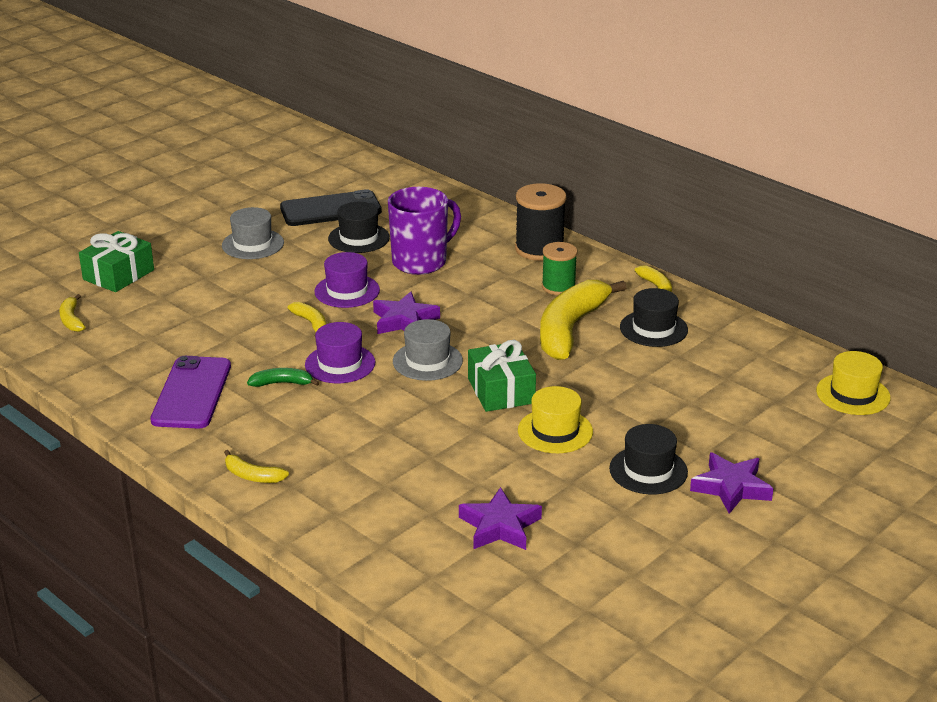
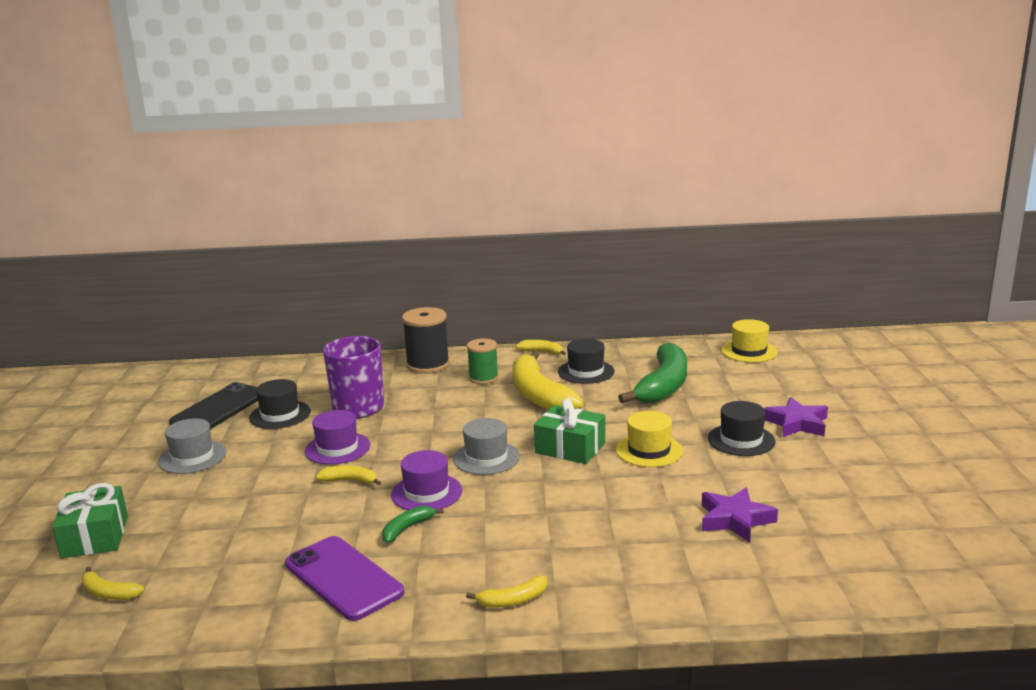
camera: 45 degrees left, 10 degrees down
purple star [373,292,440,334] -> none
none -> green banana [618,342,687,404]

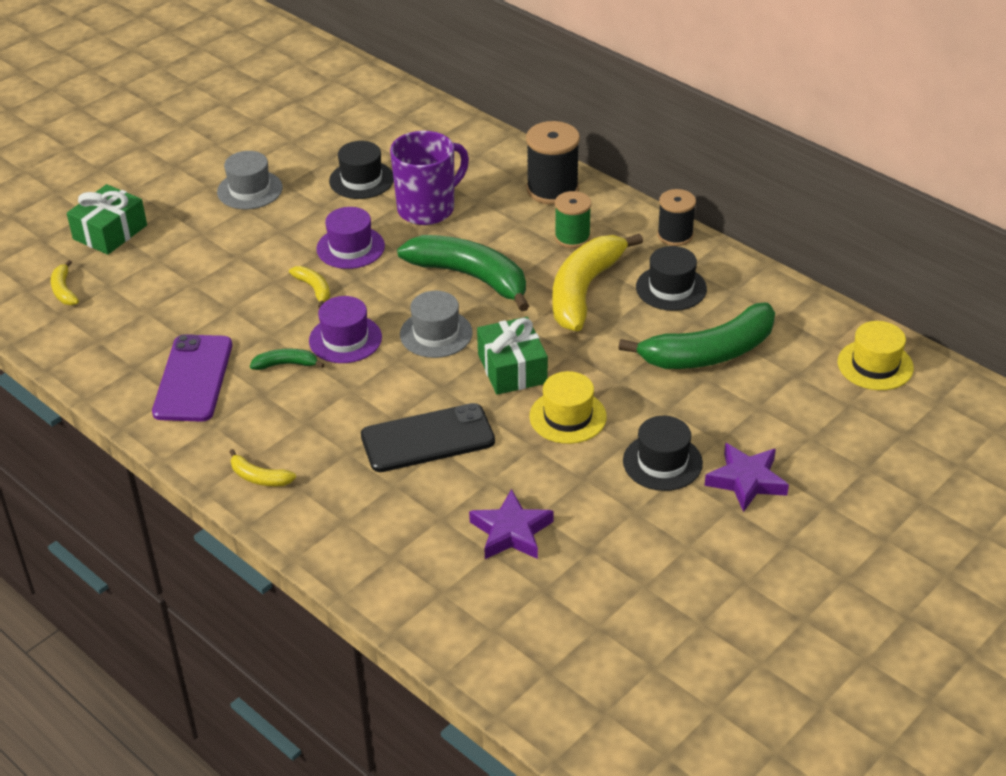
camera: 45 degrees right, 20 degrees up
black phone [169,382,258,429] -> black phone moved to [361,403,495,472]
yellow banana [516,340,566,355] -> black spool [657,189,696,246]
none -> green banana [397,235,529,312]

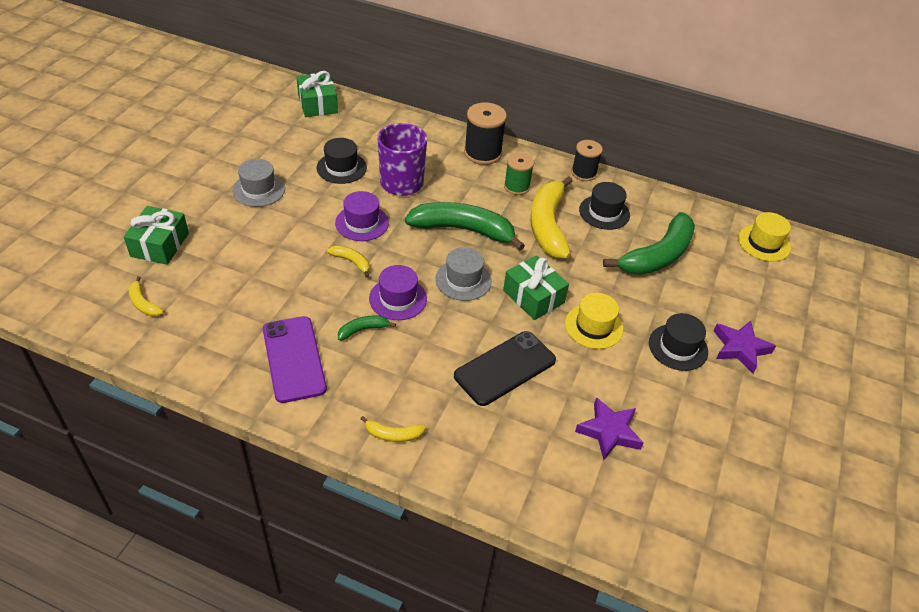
camera: 25 degrees left, 5 degrees up
none -> green gift [296,71,338,117]

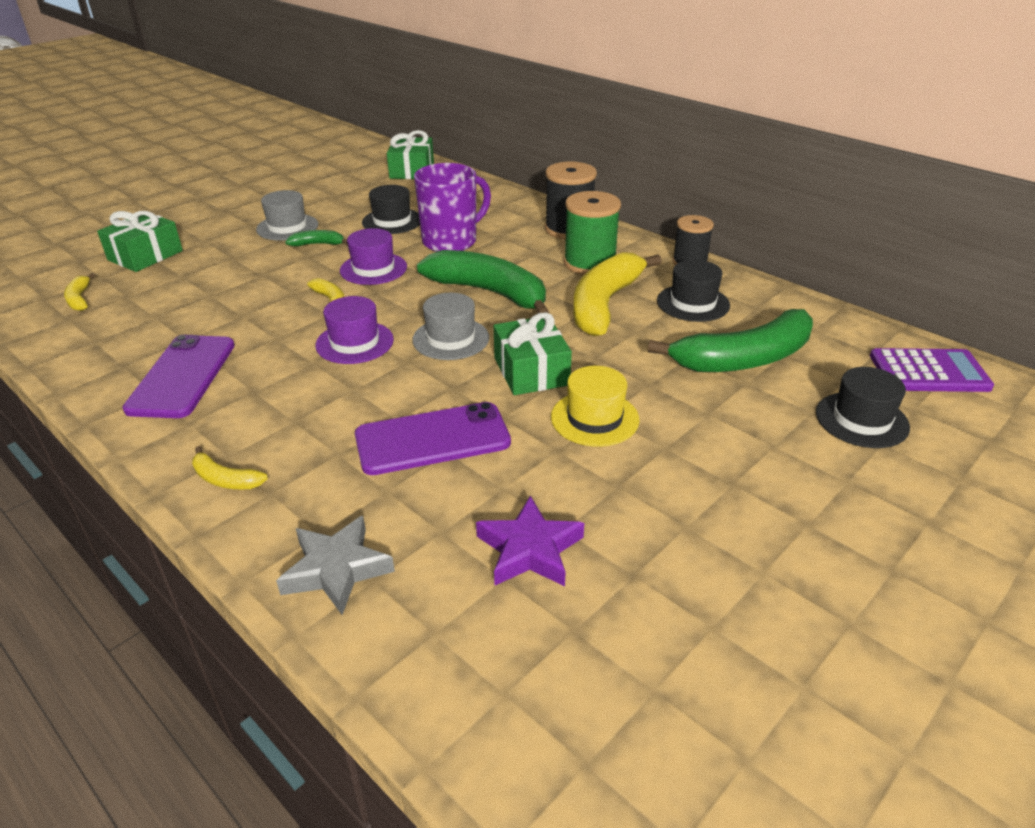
camera: 25 degrees right, 10 degrees down
green banana [338,315,396,341] -> green banana moved to [285,230,348,246]
black phone [454,331,556,406] -> purple phone [355,402,511,475]
green spool [504,153,534,195] -> green spool [564,191,621,275], size x1.51
black hat [649,313,708,371] -> black hat moved to [816,367,910,448]
purple star [714,321,776,373] -> none
yellow hat [738,212,791,261] -> purple calculator [870,348,994,392]
none -> grey star [276,516,395,615]

